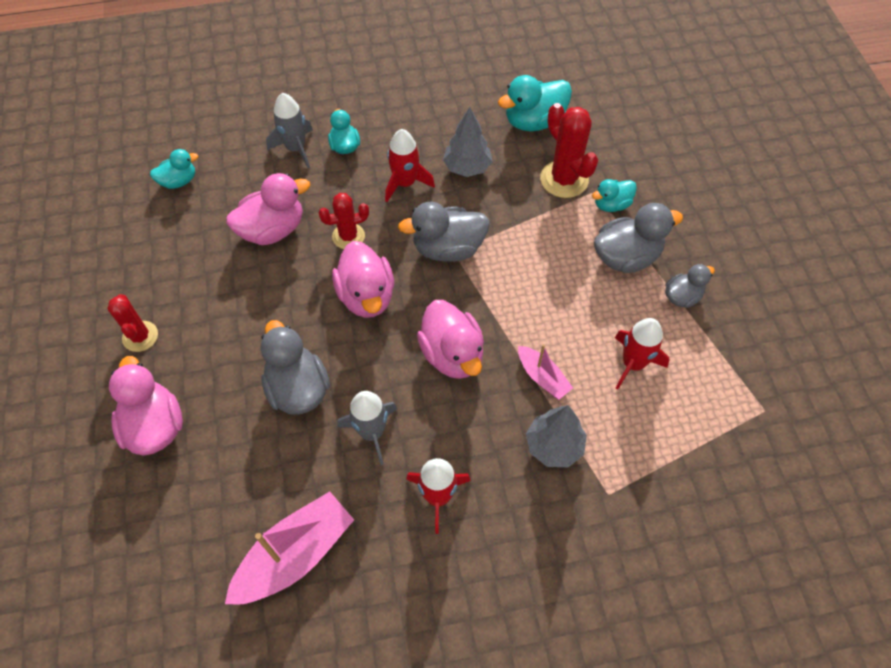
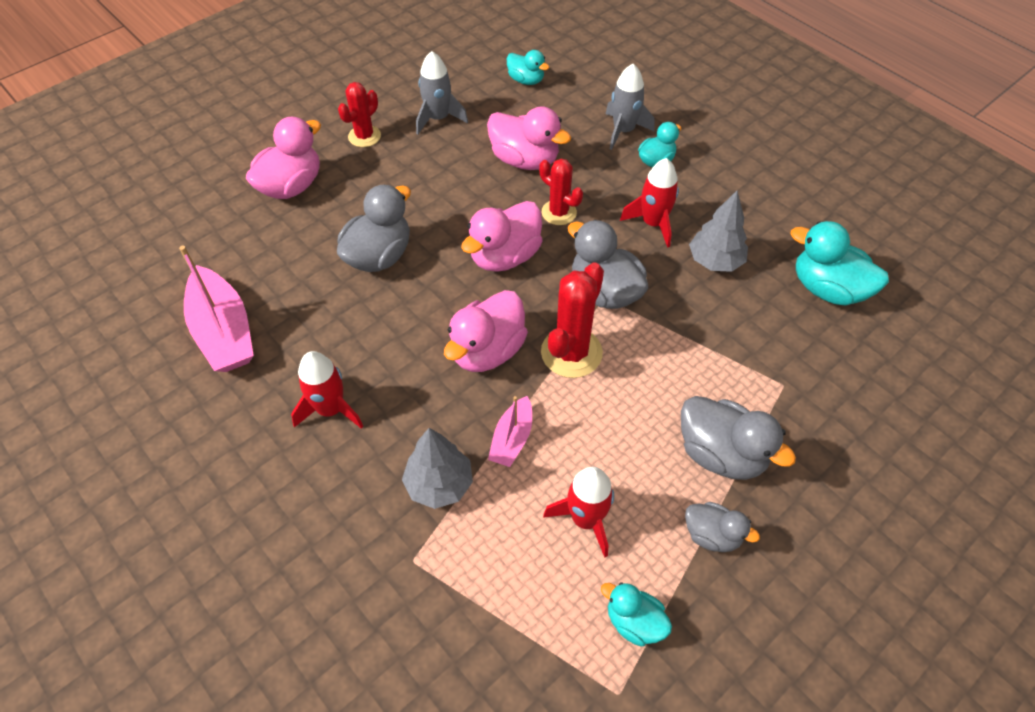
camera: 60 degrees right, 5 degrees down
pink boat [225,491,354,605] -> pink boat turned 45 degrees clockwise [179,246,254,372]
grey rocket [337,391,397,465] -> grey rocket moved to [416,51,468,134]
red cactus [540,103,598,198] -> red cactus moved to [541,262,604,378]
turquoise duck [592,179,637,212] -> turquoise duck moved to [601,582,672,646]

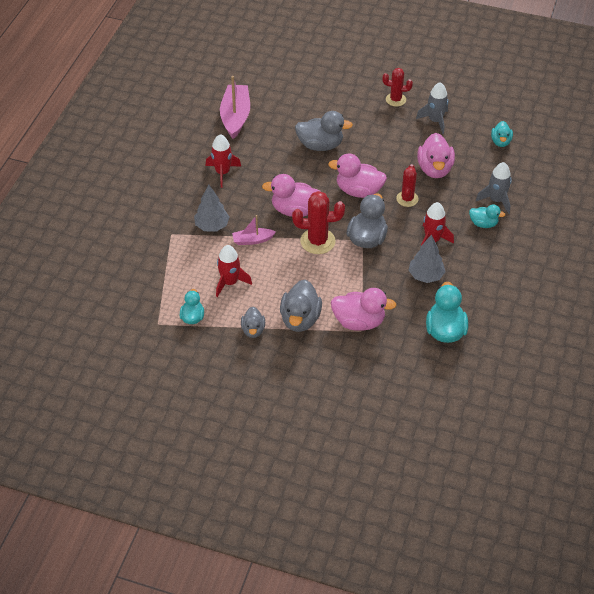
camera: 60 degrees right, 5 degrees down
pink boat [179,246,254,372] -> pink boat turned 150 degrees clockwise [220,76,250,139]
pink duck [246,117,321,199] -> pink duck moved to [331,288,396,331]

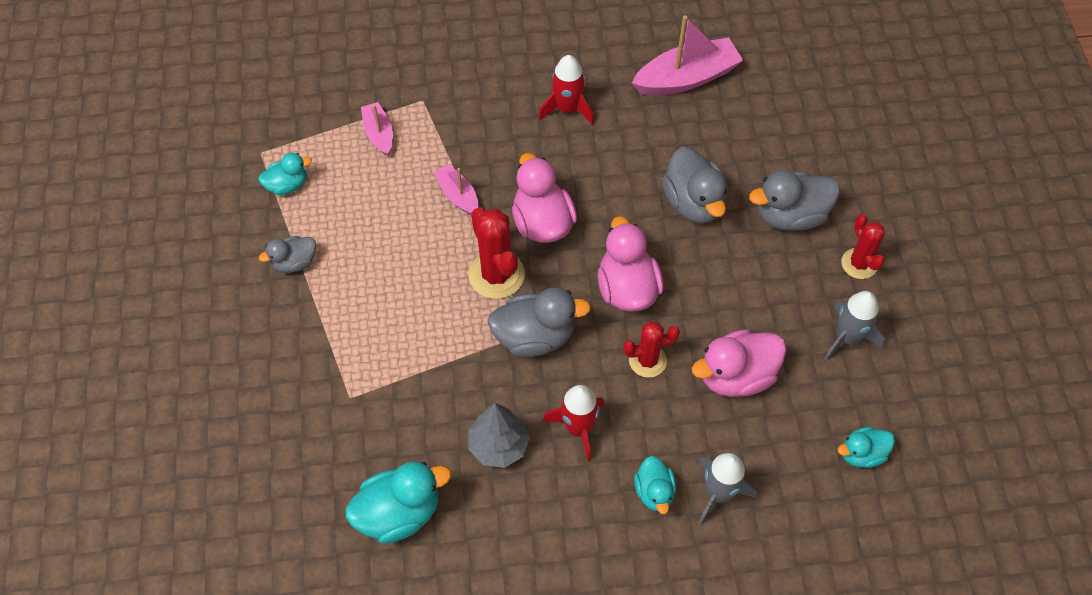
camera: 65 degrees right, 10 degrees up
grey tree [194,185,229,232] -> none
red rocket [216,245,252,297] -> none
grey duck [280,280,322,332] -> grey duck moved to [749,170,840,231]
pink duck [331,288,396,331] -> none
none -> pink boat [361,102,393,156]

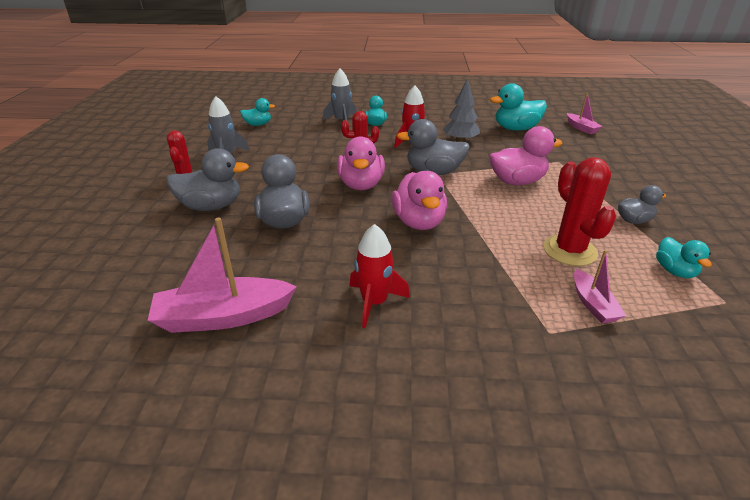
camera: 170 degrees left, 25 degrees down
turquoise duck [258,153,312,195] -> turquoise duck turned 90 degrees counterclockwise [656,237,712,278]
pink boat [433,164,479,215] -> pink boat moved to [567,92,603,134]
red cactus [469,207,525,299] -> red cactus moved to [543,157,616,266]
pink duck [692,329,786,397] -> pink duck moved to [489,126,563,185]

